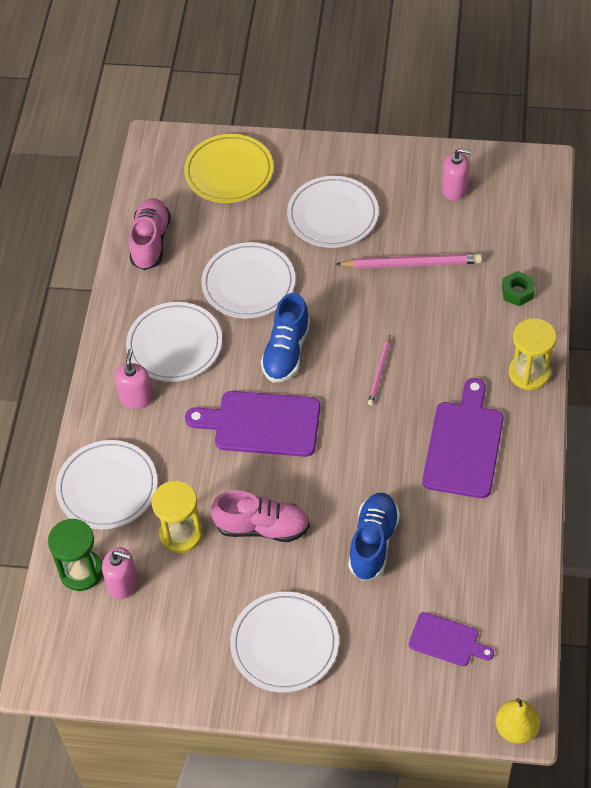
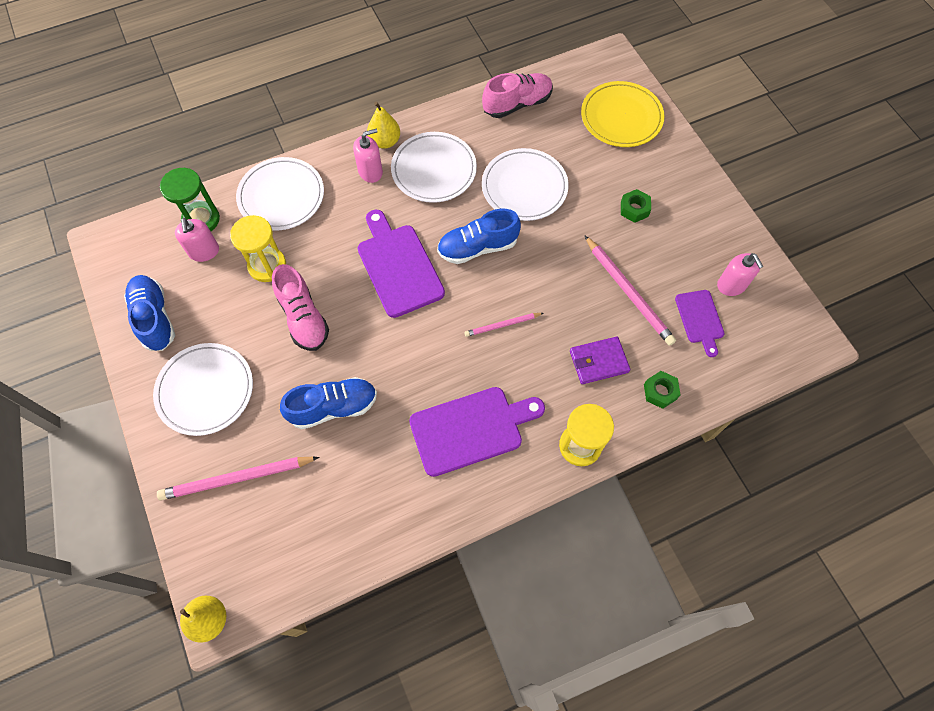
camera: 55 degrees right, 10 degrees up
white plate [287,176,379,248] -> green nut [621,189,651,223]
purple cutting board [409,612,494,666] -> purple cutting board moved to [675,290,724,357]
none -> blue shoe [124,275,175,351]
none -> pink pencil [157,457,319,500]
none -> yellow pear [367,102,400,149]
none -> purple wallet [570,336,630,384]

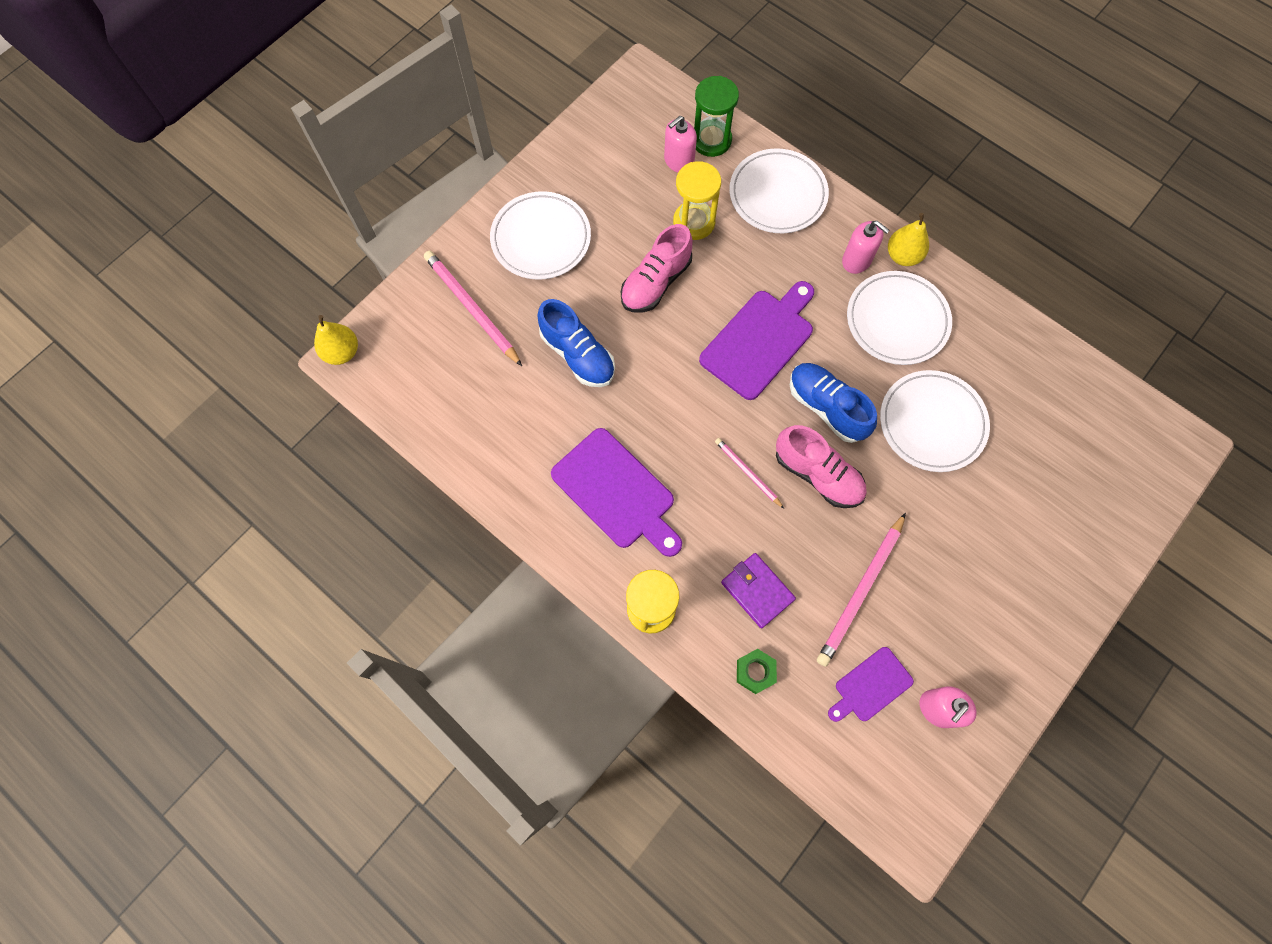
camera: 65 degrees right, 5 degrees up
blue shoe [124,275,175,351] -> none
pink shoe [482,73,553,118] -> pink shoe moved to [776,425,867,508]
yellow plate [581,81,665,147] -> none
green nut [621,189,651,223] -> none

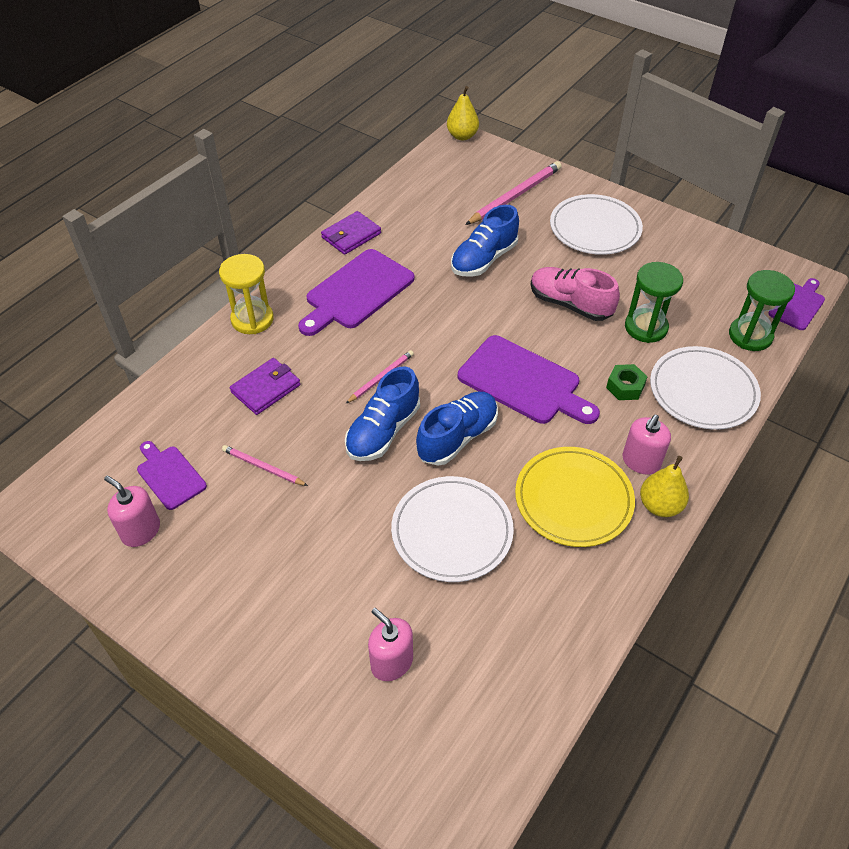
camera: 85 degrees right, 20 degrees down
pink soap dispenser [664,116,697,173] -> pink soap dispenser moved to [368,608,413,681]
yellow hourglass [673,161,721,240] -> green hourglass [625,262,683,343]
green nut [737,649,777,694] -> green nut moved to [606,364,647,400]
pink shoe [776,425,867,508] -> blue shoe [345,366,420,461]
pink pencil [817,513,906,667] -> pink pencil [222,445,308,486], size x0.56
white plate [847,271,952,365] -> yellow plate [515,447,635,547]
none -> purple wallet [321,211,381,255]
none -> purple cutting board [768,278,825,330]

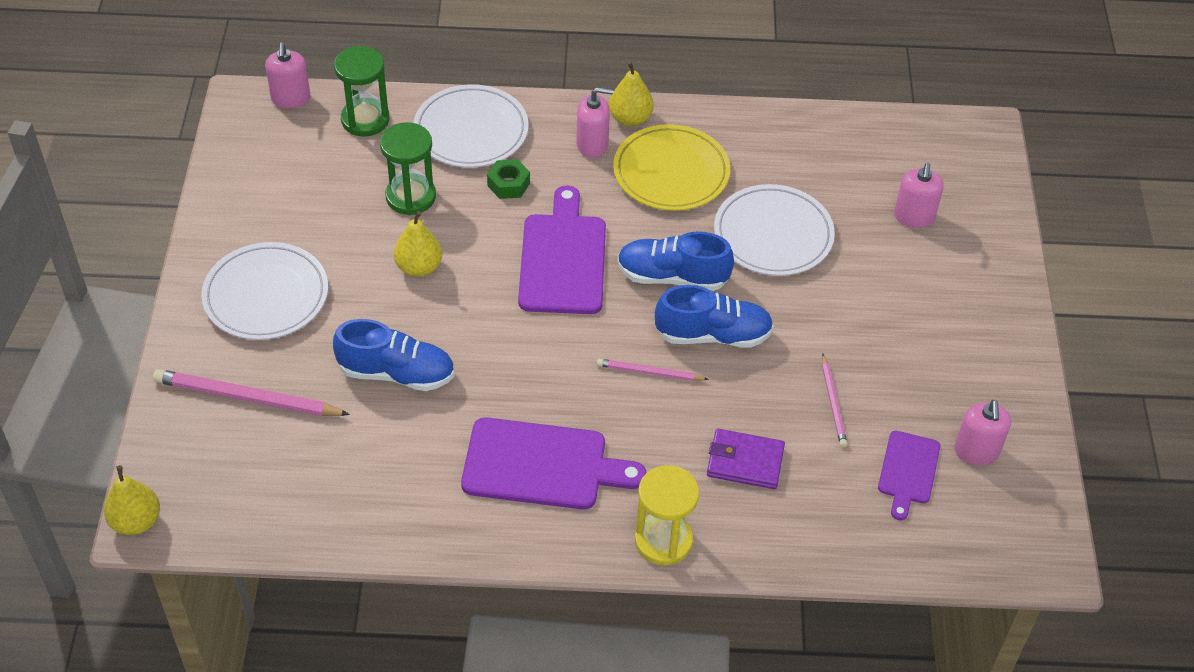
camera: 125 degrees left, 0 degrees up
purple wallet [321,211,381,255] -> none
pink shoe [531,267,620,321] -> yellow pear [394,211,442,277]
purple cutting board [768,278,825,330] -> pink soap dispenser [265,42,311,108]

